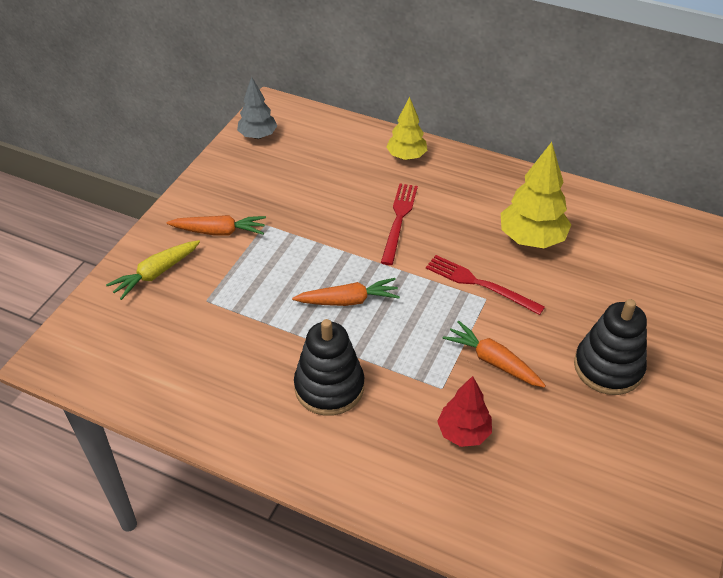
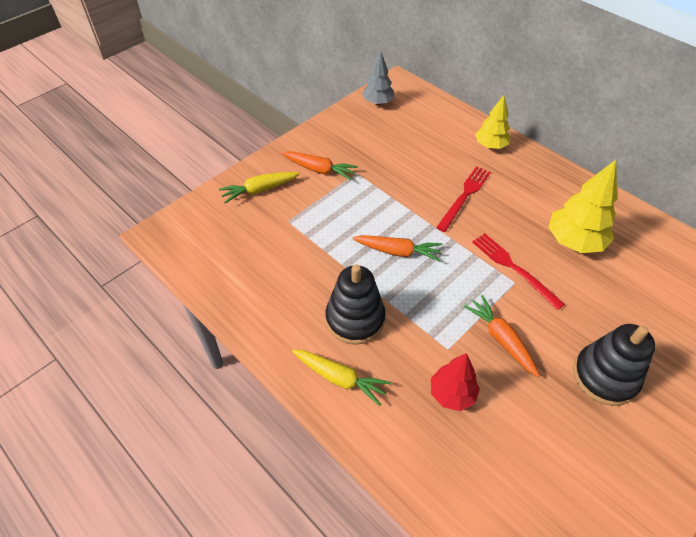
camera: 20 degrees right, 5 degrees up
none -> yellow carrot [292,350,391,406]

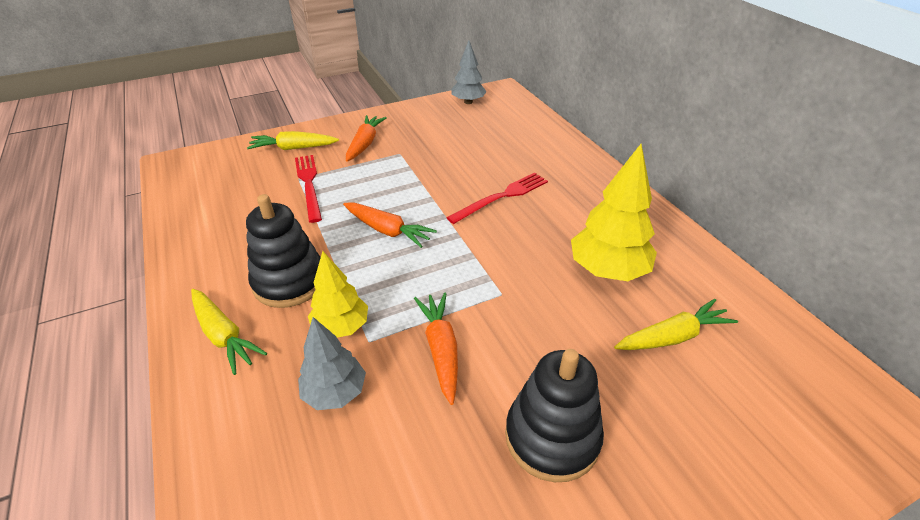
camera: 20 degrees right, 10 degrees down
orange carrot [281,151,358,180] -> orange carrot turned 120 degrees counterclockwise [346,115,386,162]
red tree [431,353,480,411] -> grey tree [298,317,366,410]
red fork [472,233,565,310] -> red fork moved to [295,155,322,223]
yellow tree [475,95,511,149] -> yellow tree moved to [308,251,368,338]
none -> yellow carrot [614,299,738,350]

